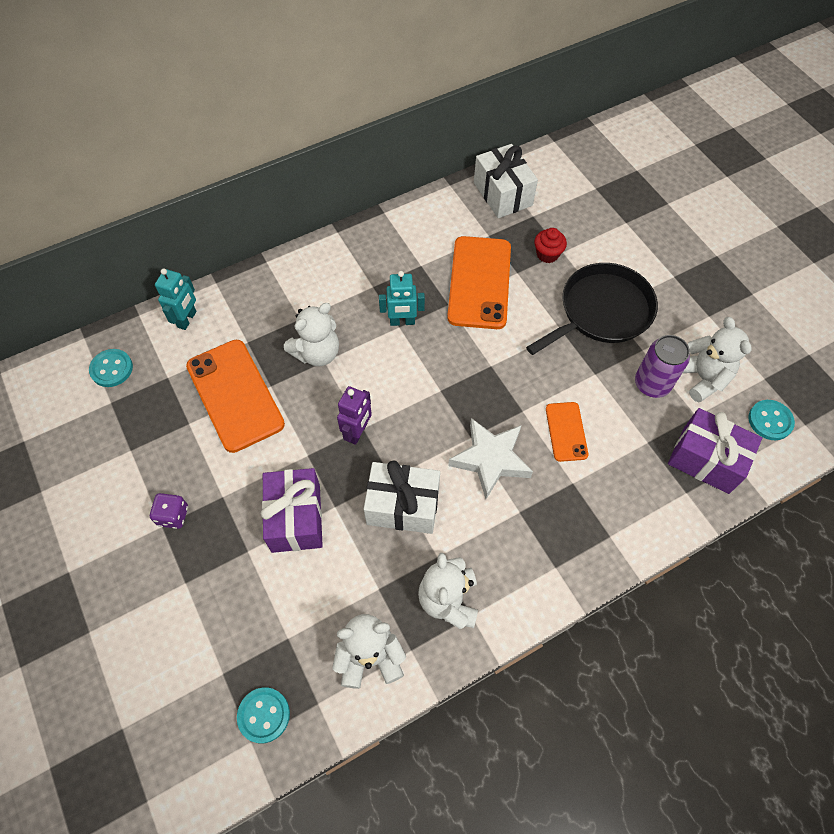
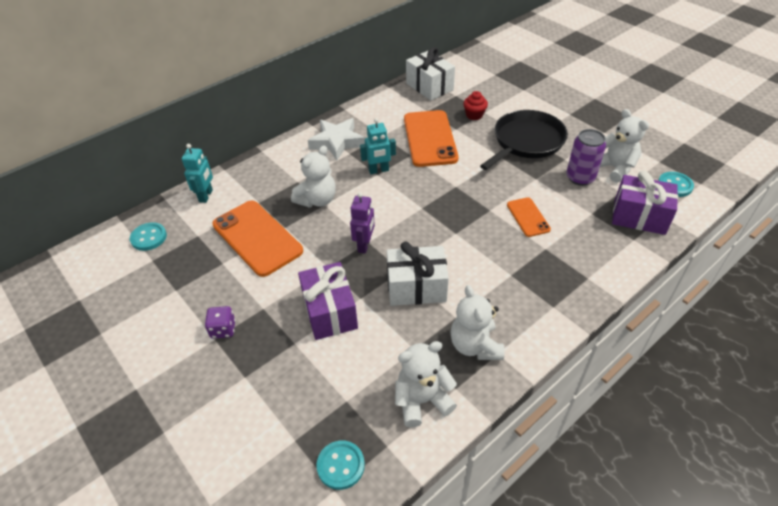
camera: 10 degrees left, 15 degrees down
white star [448,418,533,499] -> white star moved to [308,118,365,161]

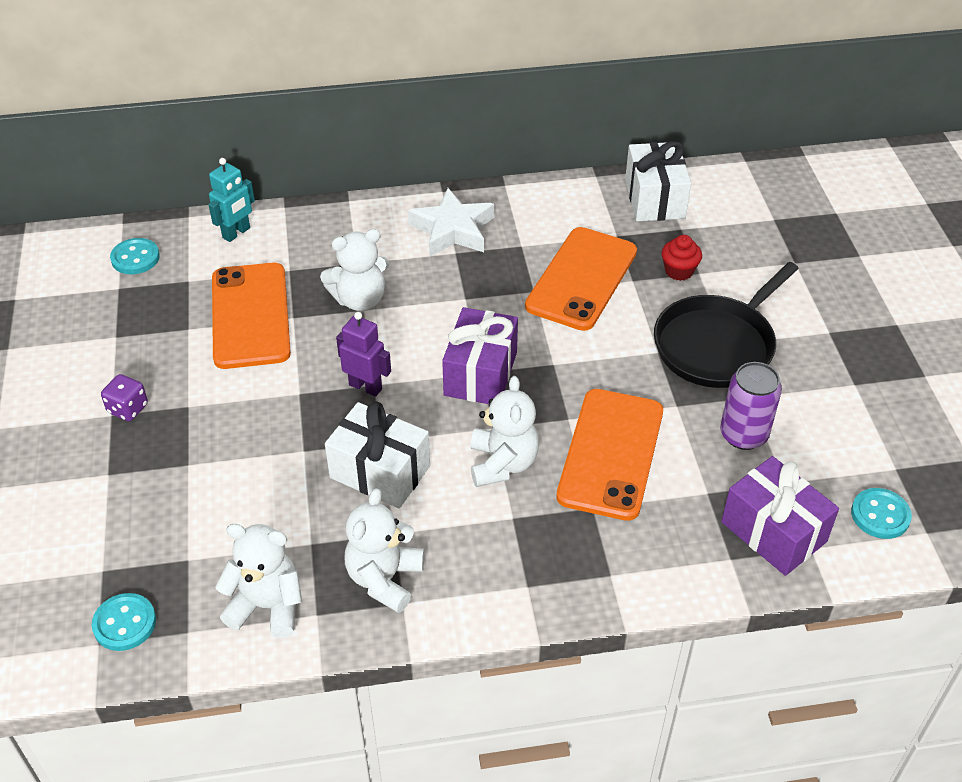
camera: 30 degrees right, 0 degrees up
purple gift [298,262,358,340] -> purple gift moved to [442,307,518,404]
purple robot [350,192,375,254] -> purple robot turned 105 degrees counterclockwise [336,312,391,397]
turquoise robot [360,118,396,174] -> none
black pan [480,110,568,170] -> black pan turned 150 degrees clockwise [654,262,799,388]
orange phone [507,197,551,237] -> orange phone [556,389,663,521], size x1.90
white teddy bear [600,109,649,183] -> white teddy bear moved to [470,376,539,487]

